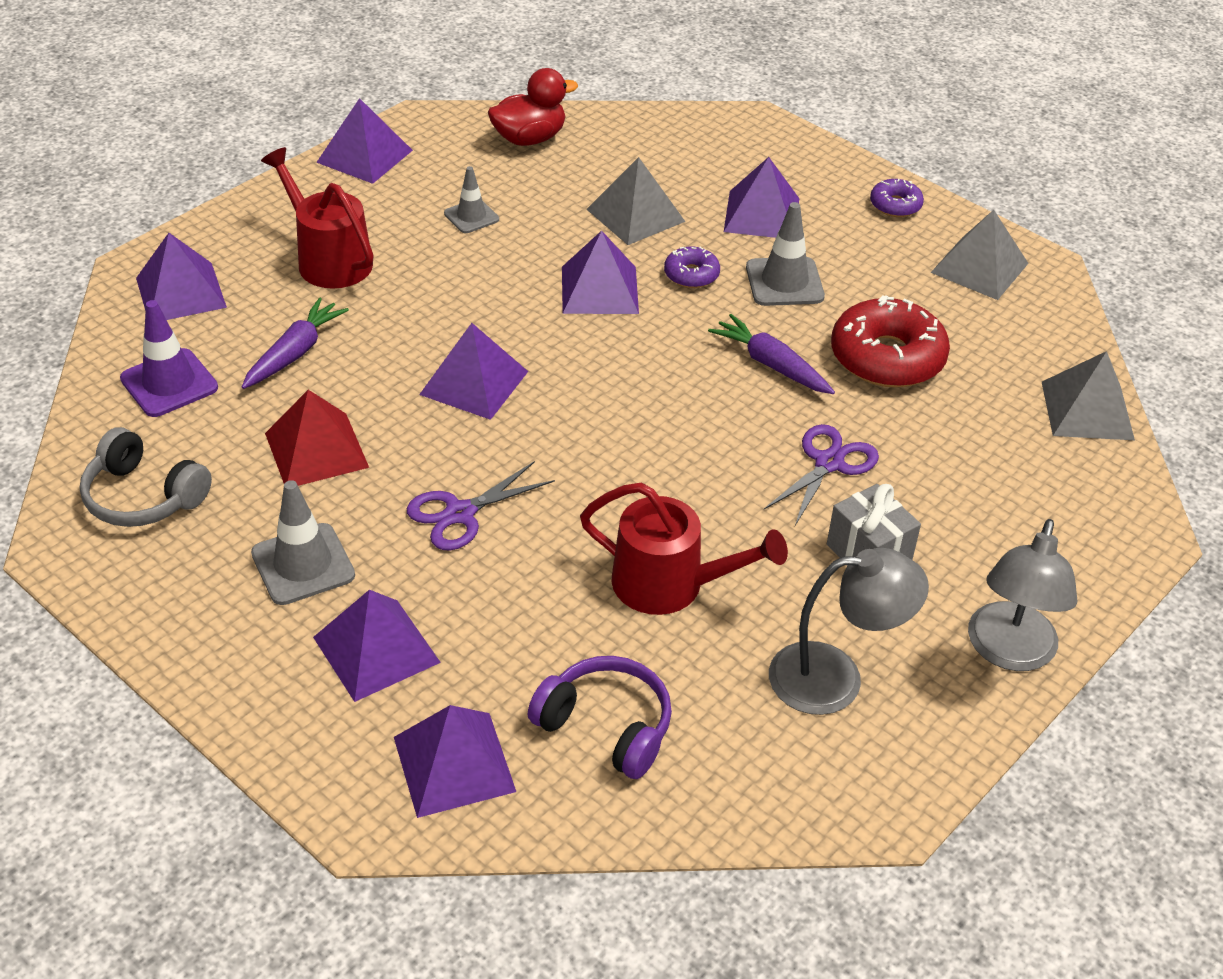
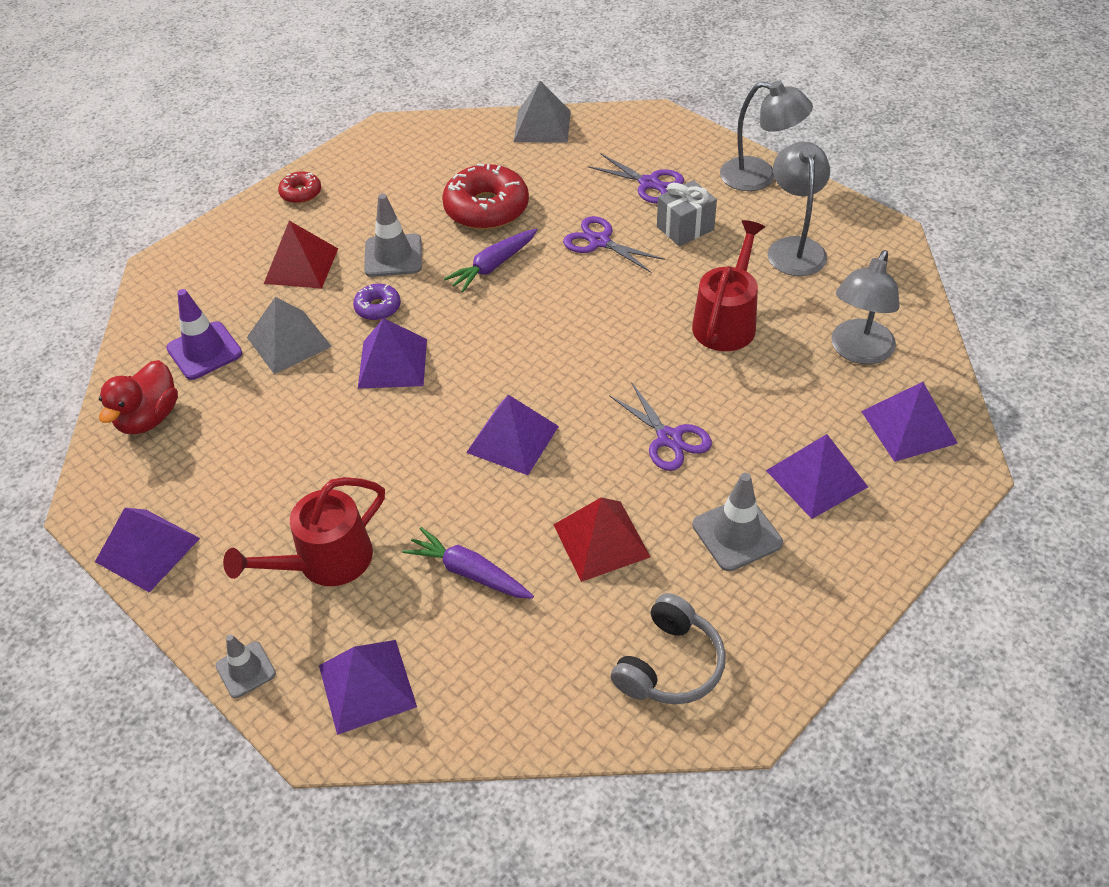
camera: 85 degrees left, 5 degrees up
purple traffic cone [120,300,218,417] -> purple traffic cone moved to [166,289,243,380]
grey traffic cone [444,166,499,233] -> grey traffic cone moved to [216,634,276,698]
red duck [488,68,578,146] -> red duck turned 135 degrees counterclockwise [99,360,178,434]
purple headphones [528,656,672,779] -> grey lamp [831,250,900,365]
purple pyramid [724,157,799,238] -> red pyramid [264,221,338,289]
purple donut [870,179,924,217] -> red donut [278,171,321,204]
grey pyramid [931,210,1029,300] -> none
none -> purple scissors [588,153,684,204]

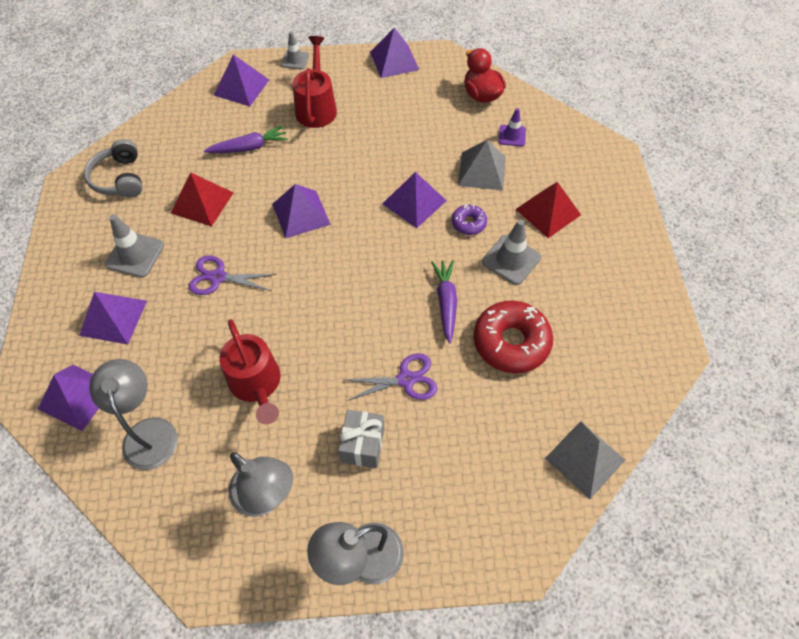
camera: 130 degrees right, 10 degrees up
purple traffic cone [166,289,243,380] -> purple traffic cone [499,108,526,146], size x0.64
red donut [278,171,321,204] -> none
purple scissors [588,153,684,204] -> none

